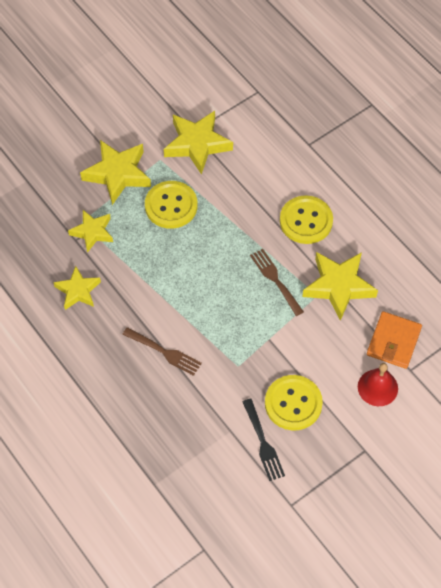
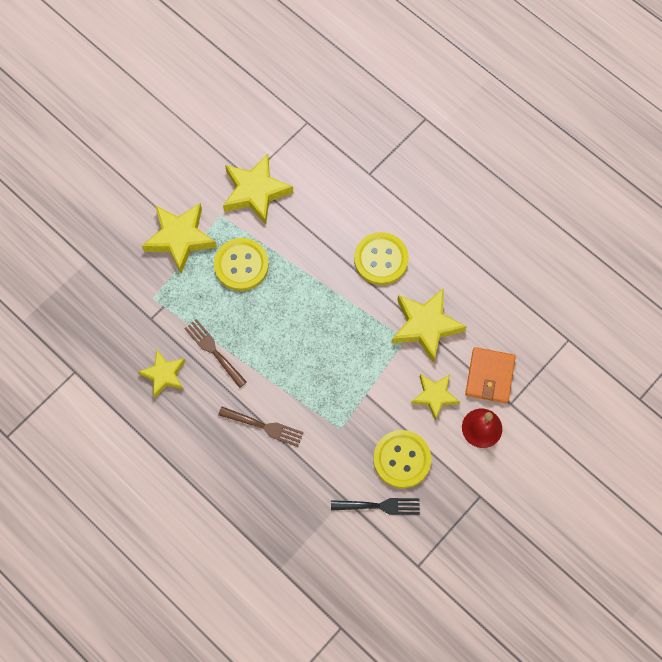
camera: 10 degrees left, 10 degrees up
yellow star [68,210,113,253] -> yellow star moved to [411,374,460,421]
black fork [242,399,285,481] -> black fork turned 60 degrees counterclockwise [331,498,420,515]
brown fork [250,249,304,316] -> brown fork moved to [184,319,247,388]

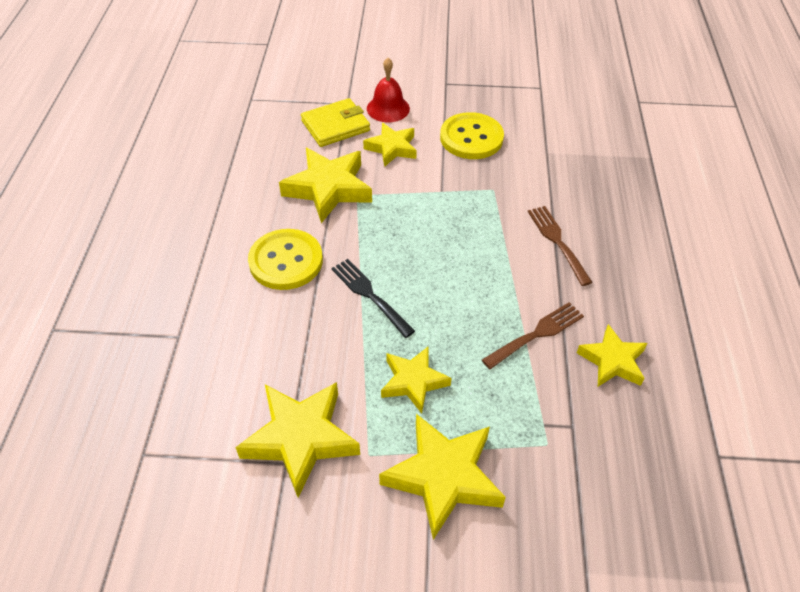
camera: 130 degrees left, 20 degrees down
brown fork [184,319,247,388] -> brown fork turned 135 degrees counterclockwise [482,302,584,369]
yellow button [214,238,269,291] -> yellow star [381,346,451,414]
black fork [331,498,420,515] -> black fork moved to [331,259,415,338]
orange wallet [465,347,516,403] -> yellow wallet [301,98,370,147]

